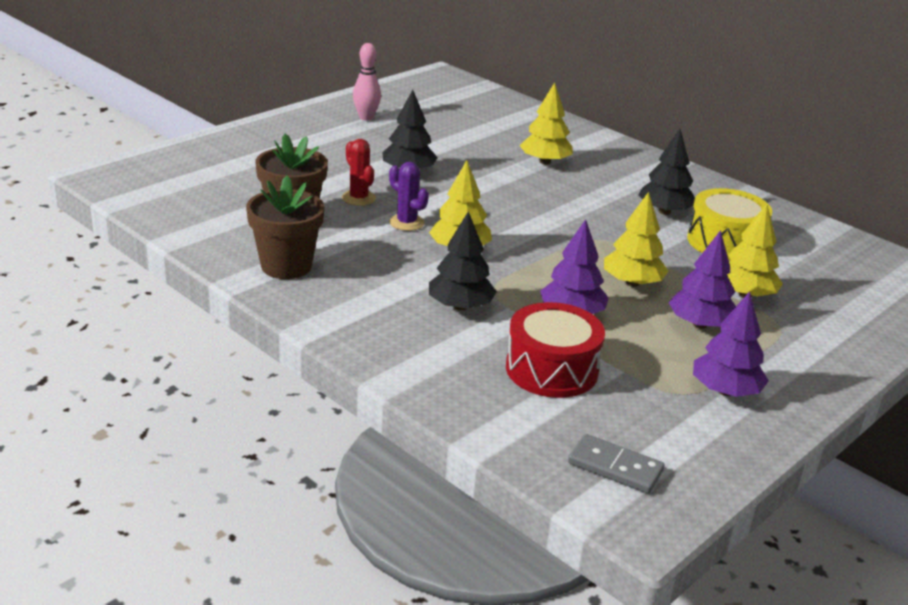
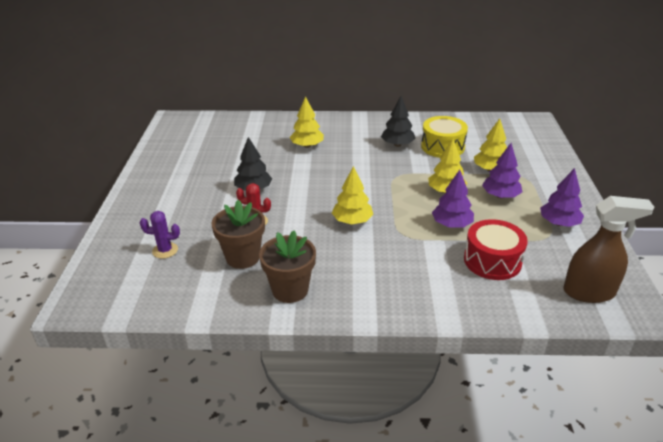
camera: 40 degrees left, 5 degrees up
pink bowling pin [353,43,381,121] -> none
purple cactus [389,162,429,231] -> purple cactus moved to [140,211,180,259]
black tree [429,212,497,311] -> none
grey domino [568,434,665,494] -> brown spray bottle [563,196,654,303]

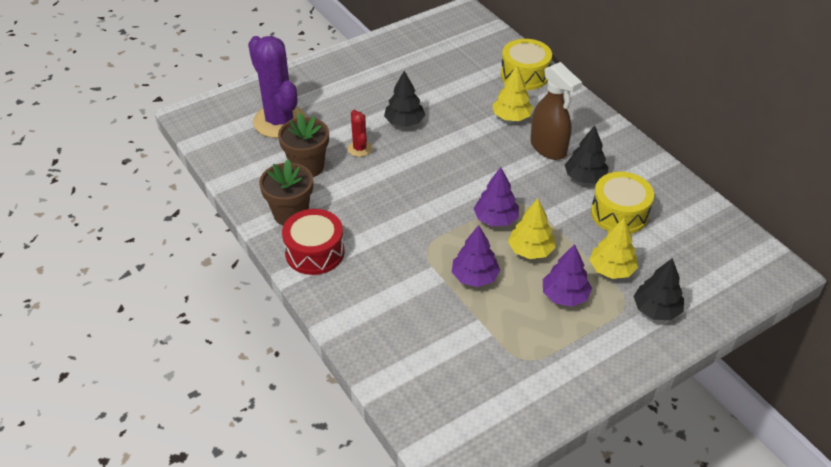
camera: 55 degrees right, 10 degrees up
purple cactus [140,211,180,259] -> purple cactus [248,36,306,138], size x2.22
yellow tree [332,166,373,224] -> none
red drum [464,219,528,280] -> red drum moved to [282,209,345,275]
purple tree [540,168,584,227] -> purple tree moved to [474,167,519,226]
brown spray bottle [563,196,654,303] -> brown spray bottle moved to [530,62,582,160]
none -> yellow drum [501,39,552,90]
none -> black tree [633,258,684,320]

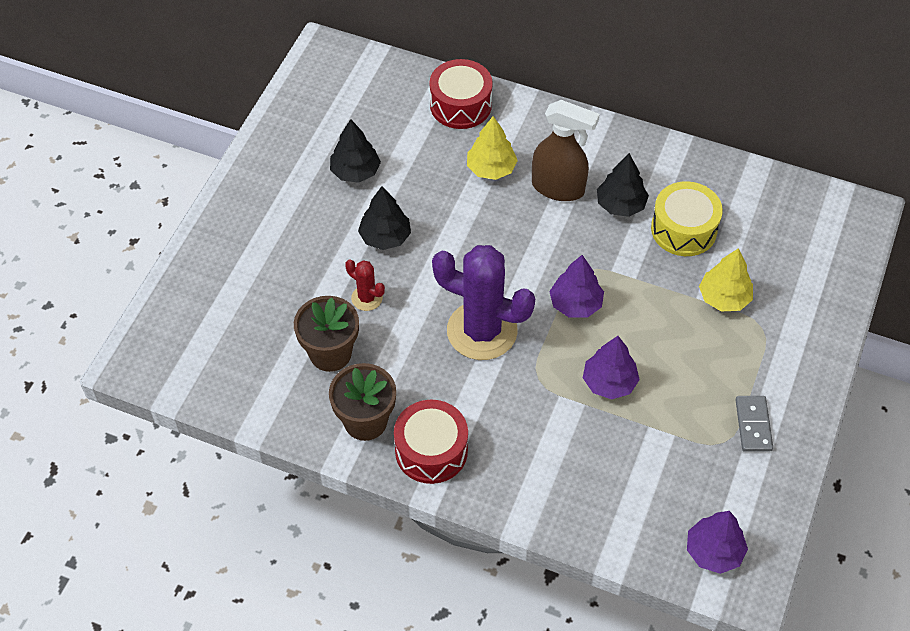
camera: 35 degrees left, 10 degrees up
purple cactus [248,36,306,138] -> purple cactus moved to [432,245,535,360]
yellow drum [501,39,552,90] -> red drum [430,59,493,129]
yellow tree [508,199,556,259] -> none
purple tree [543,244,592,307] -> purple tree moved to [687,511,748,574]
black tree [633,258,684,320] -> black tree moved to [330,119,381,183]
none -> grey domino [736,396,773,452]

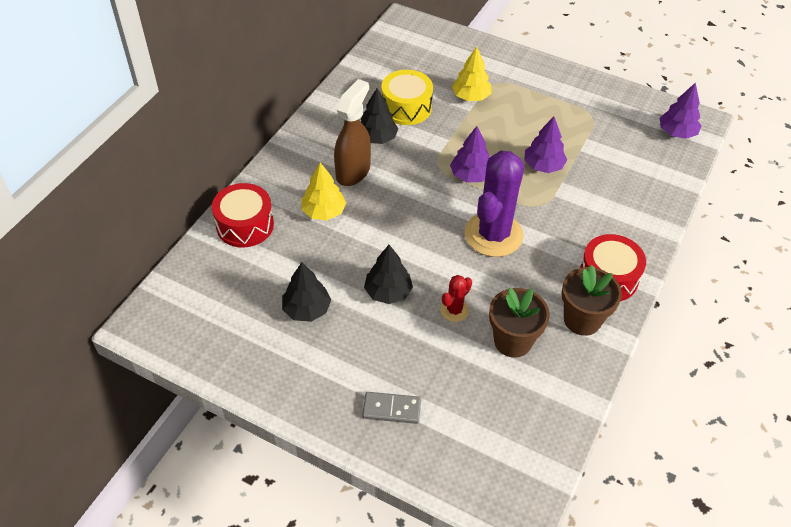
camera: 85 degrees left, 5 degrees down
grey domino [736,396,773,452] -> grey domino moved to [362,392,421,424]

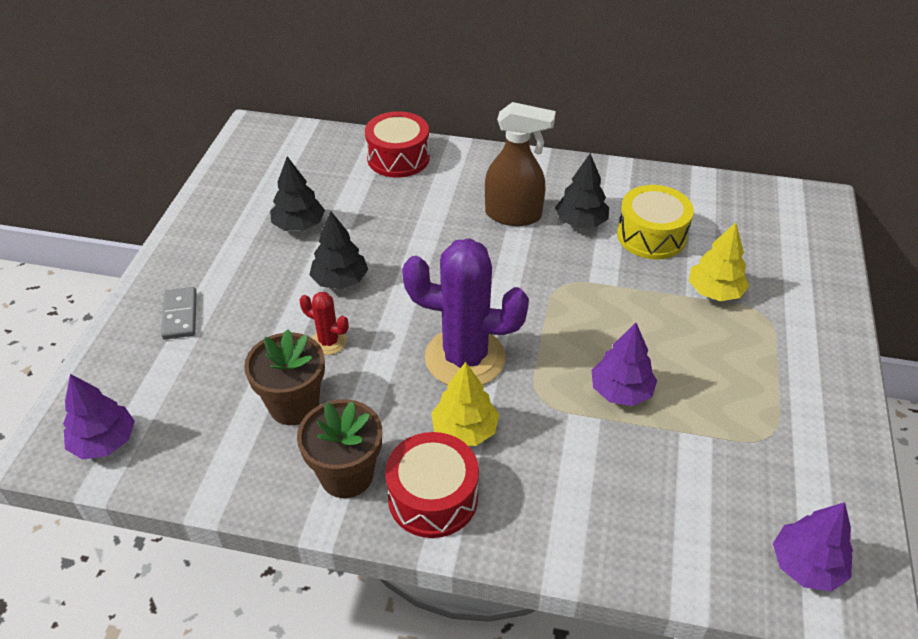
camera: 75 degrees right, 5 degrees down
yellow tree [301,162,346,220] -> yellow tree moved to [431,362,499,446]
purple tree [450,126,490,183] -> purple tree moved to [63,374,135,460]

